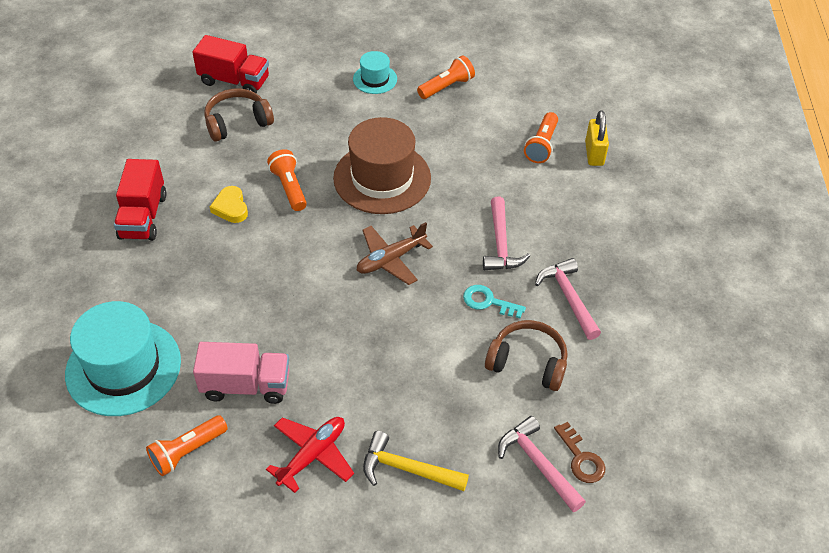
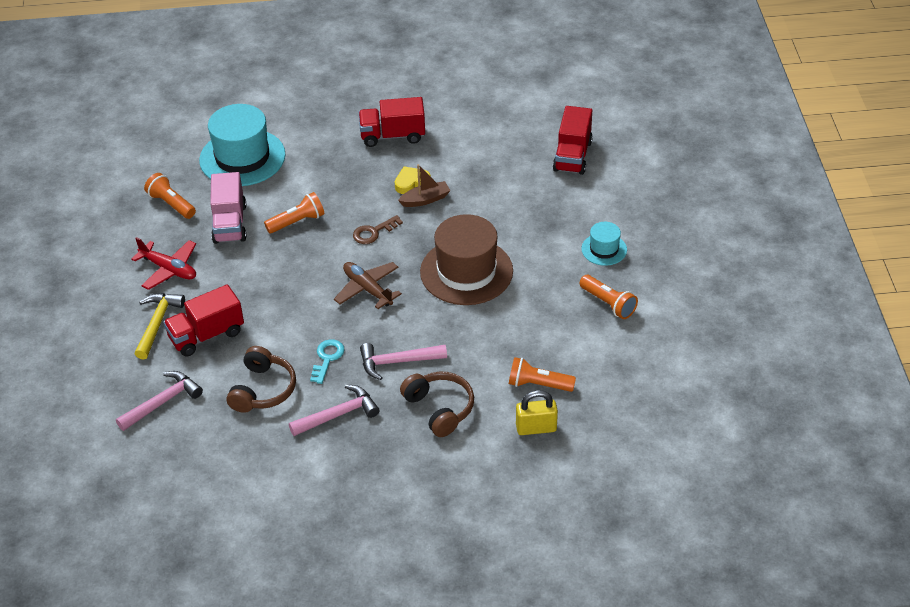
camera: 85 degrees right, 5 degrees down
brown headphones [204,88,274,142] -> brown headphones moved to [400,372,474,437]
orange flashlight [267,149,307,211] -> orange flashlight moved to [264,192,324,233]
brown key [554,422,605,483] -> brown key moved to [353,215,403,244]
none -> red truck [163,284,244,357]
none -> brown boat [398,164,451,207]

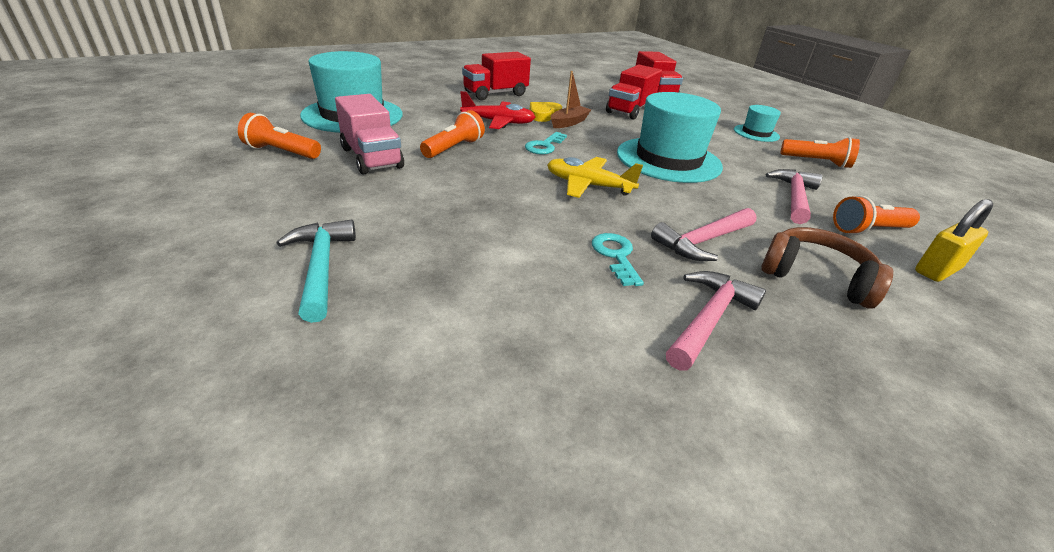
camera: 30 degrees left, 10 degrees down
pink hammer [116,371,203,431] -> pink hammer moved to [766,169,822,224]
red plane [131,237,196,290] -> red plane moved to [460,91,535,129]
yellow hammer [135,293,185,360] -> turquoise hammer [277,219,356,323]
red truck [163,284,244,357] -> red truck moved to [606,65,662,120]
brown headphones [226,346,296,413] -> none
brown plane [334,262,402,309] -> yellow plane [547,157,643,198]
brown key [353,215,403,244] -> turquoise key [525,132,567,155]
brown hat [420,214,513,305] -> turquoise hat [617,92,723,183]

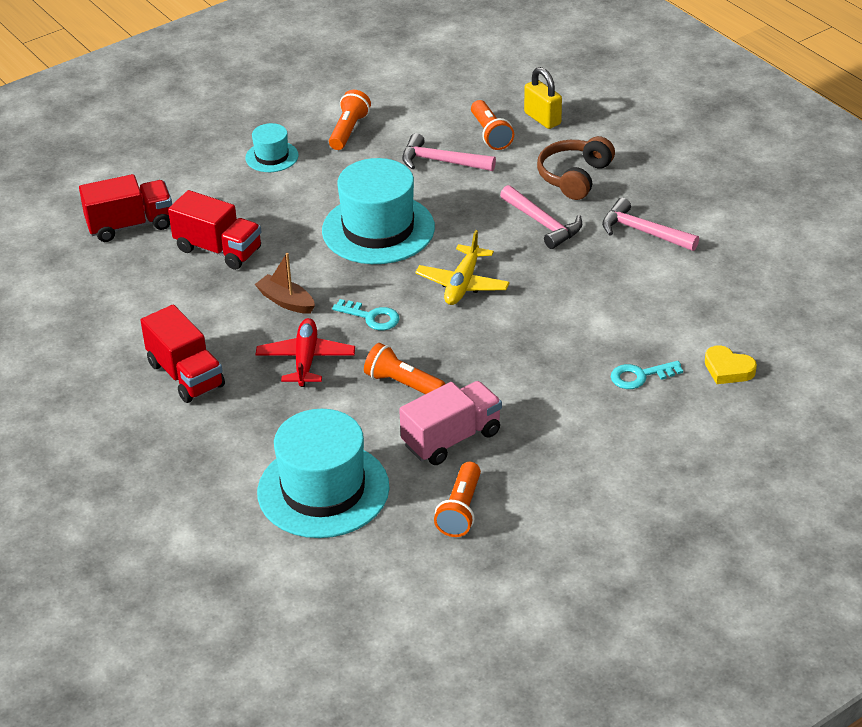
camera: 90 degrees left, 5 degrees up
turquoise hammer [277,219,356,323] -> none
yellow heart [530,102,562,122] -> yellow heart moved to [705,345,757,384]
turquoise key [592,233,644,286] -> turquoise key moved to [611,361,683,389]

